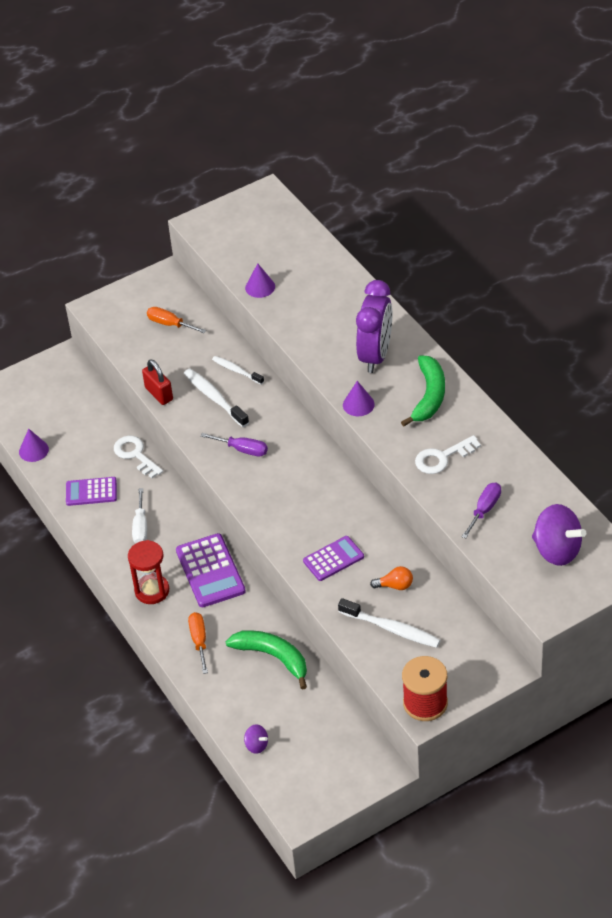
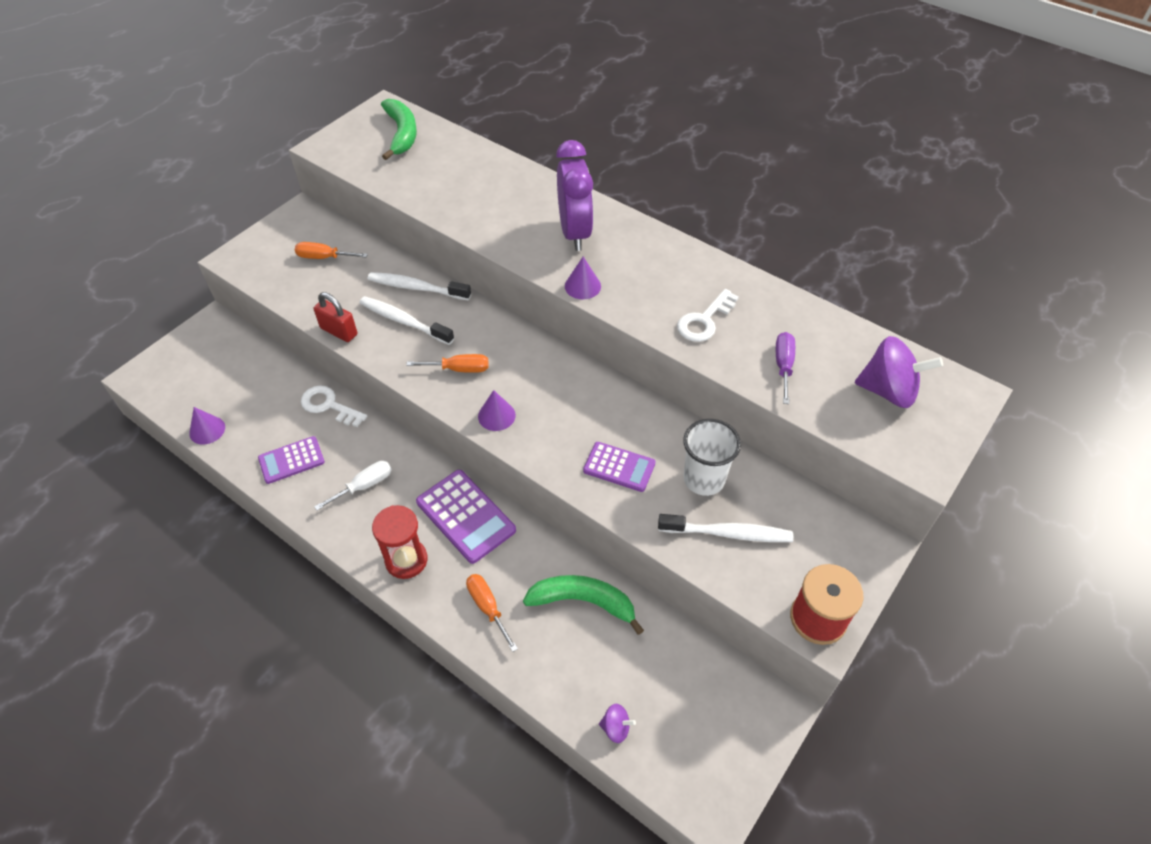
camera: 25 degrees left, 5 degrees up
white screwdriver [132,488,147,543] -> white screwdriver turned 105 degrees counterclockwise [314,461,392,511]
purple screwdriver [201,433,268,456] -> orange screwdriver [406,354,489,373]
white toothbrush [212,356,264,385] -> white toothbrush [368,272,471,300], size x1.56
purple cone [245,263,275,298] -> purple cone moved to [478,390,516,431]
purple calculator [303,536,364,581] -> purple calculator turned 75 degrees clockwise [583,442,656,492]
orange light bulb [370,566,413,590] -> white cup [683,419,741,496]
green banana [401,355,445,426] -> green banana moved to [381,99,417,160]

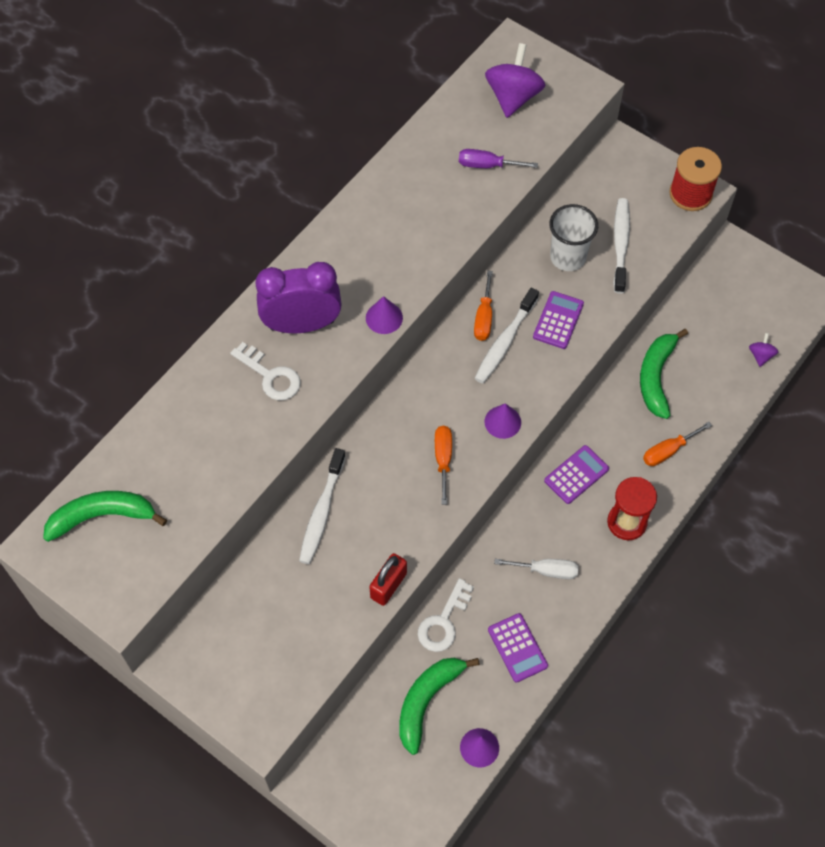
camera: 90 degrees left, 10 degrees up
orange screwdriver [295,242,368,259] -> orange screwdriver moved to [474,271,493,341]
white screwdriver [314,461,392,511] -> white screwdriver turned 135 degrees clockwise [494,559,578,579]
white toothbrush [359,296,454,345] -> white toothbrush moved to [474,288,539,383]
purple calculator [416,470,516,564] -> purple calculator [544,445,609,504], size x0.65
white key [677,289,739,342] -> white key moved to [230,342,301,400]
none -> green banana [399,658,480,755]

